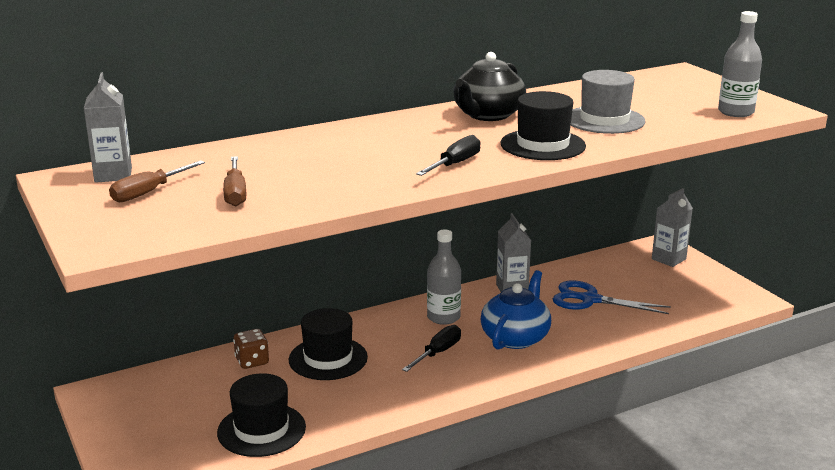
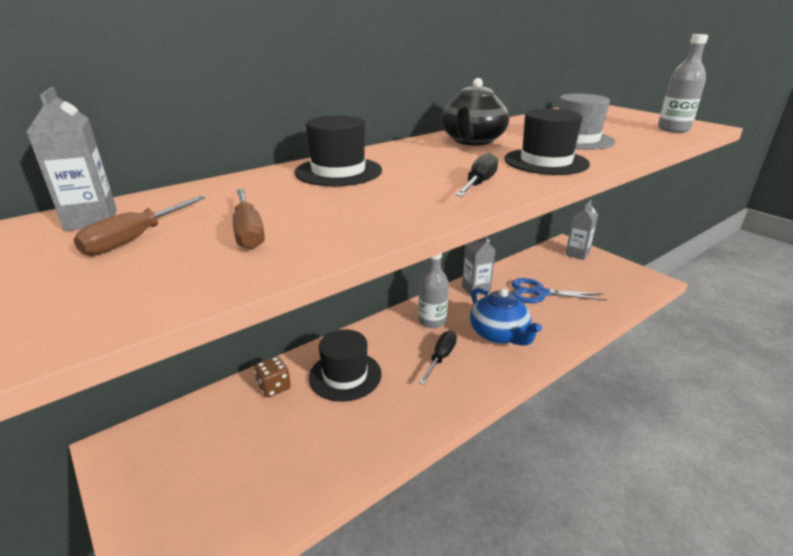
camera: 10 degrees left, 5 degrees up
black hat [217,373,306,457] -> black hat moved to [294,115,382,186]
blue teapot [481,270,551,349] -> blue teapot turned 135 degrees clockwise [470,288,542,346]

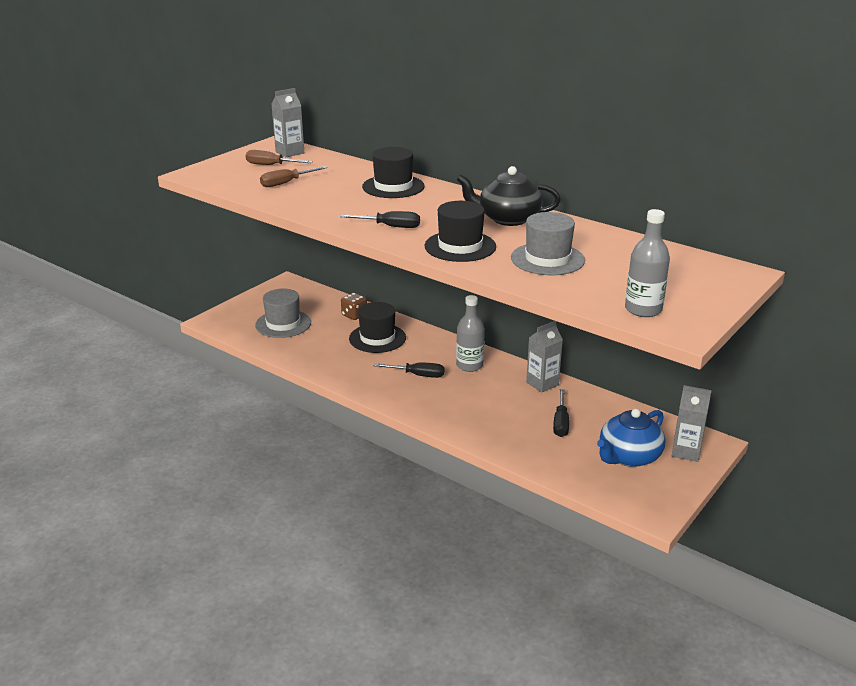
camera: 75 degrees right, 0 degrees up
blue teapot [470,288,542,346] -> blue teapot moved to [597,408,665,467]
blue scissors [511,278,607,303] -> black screwdriver [553,389,569,437]
none -> grey hat [255,289,311,338]

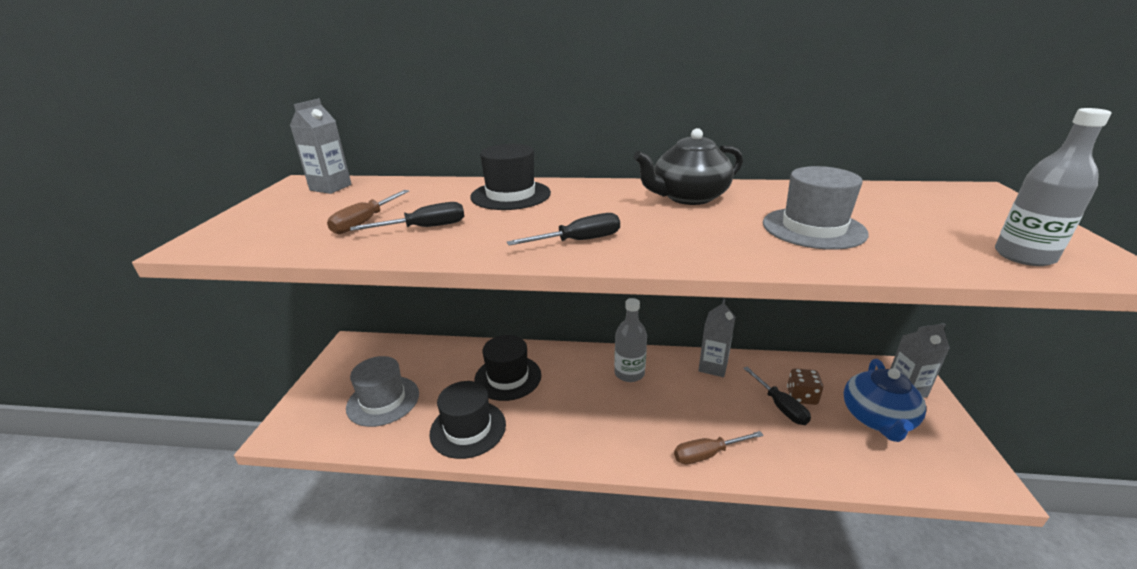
camera: 30 degrees left, 0 degrees up
brown screwdriver [246,150,313,165] -> brown screwdriver moved to [674,431,764,464]
brown dice [341,293,367,320] -> brown dice moved to [787,368,824,405]
black screwdriver [373,363,444,378] -> black screwdriver moved to [350,202,464,231]
black hat [425,201,496,262] -> black hat moved to [429,381,506,459]

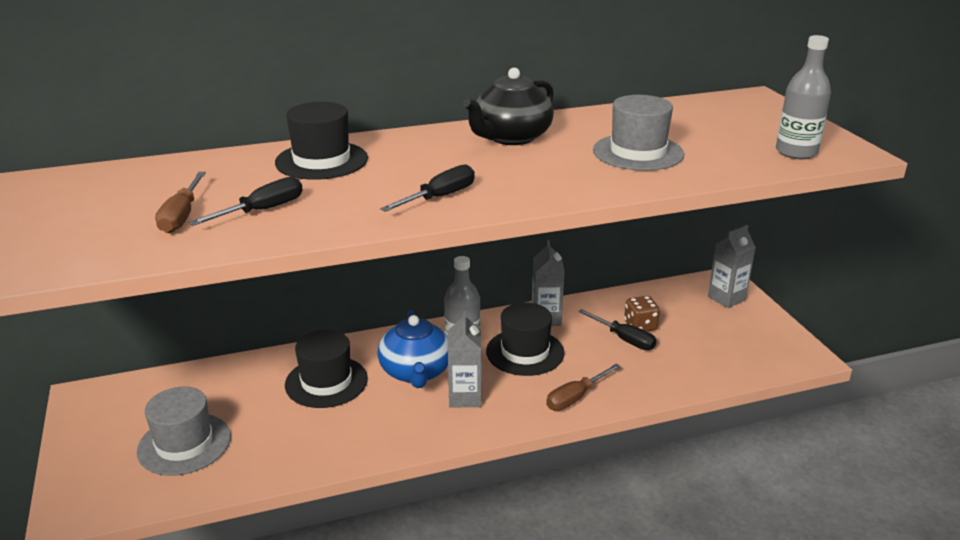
camera: 25 degrees left, 0 degrees up
grey carton [290,99,352,194] -> grey carton moved to [448,311,482,408]
black hat [429,381,506,459] -> black hat moved to [486,302,565,376]
blue teapot [844,359,926,442] -> blue teapot moved to [377,310,448,388]

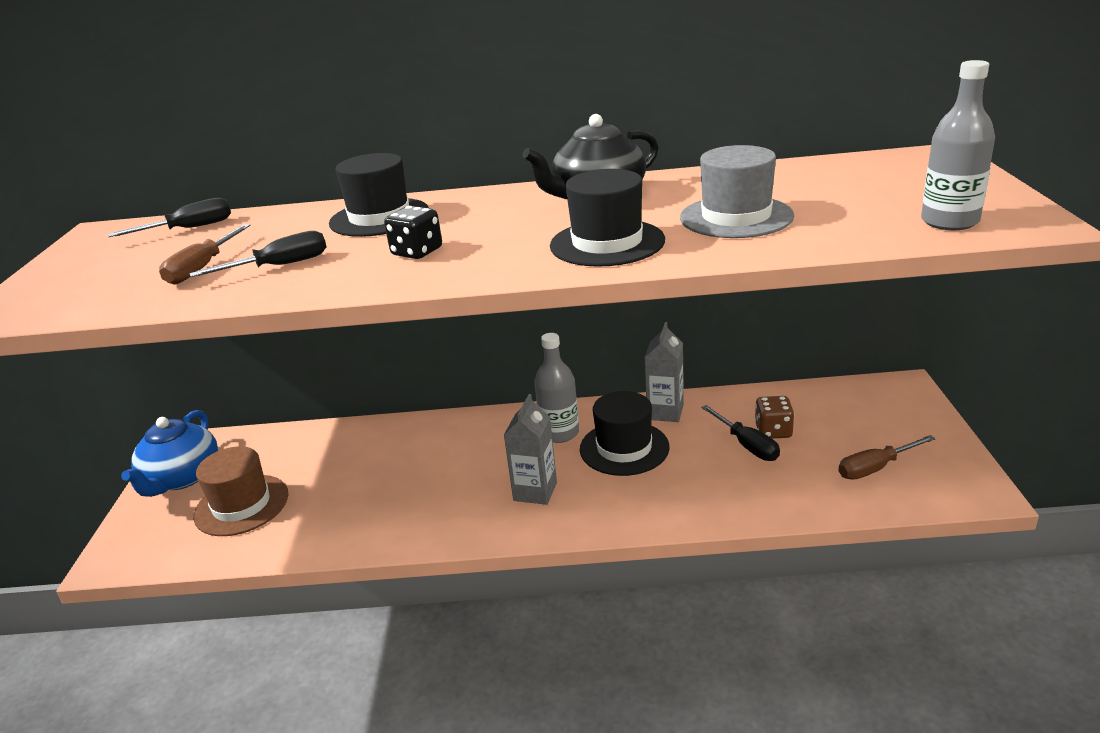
camera: 20 degrees right, 0 degrees up
grey hat [137,387,231,476] -> brown hat [193,446,288,536]
black hat [285,330,368,408] -> black hat moved to [550,169,665,267]
blue teapot [377,310,448,388] -> blue teapot moved to [121,410,218,497]
black screwdriver [380,164,475,212] -> black screwdriver moved to [108,198,231,237]
brown screwdriver [546,363,621,411] -> brown screwdriver moved to [838,435,936,480]
grey carton [708,225,756,308] -> none
none -> black dice [384,206,442,259]

